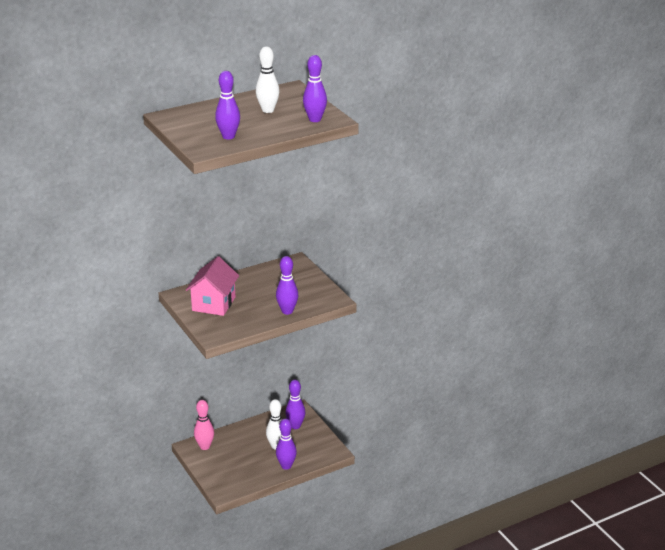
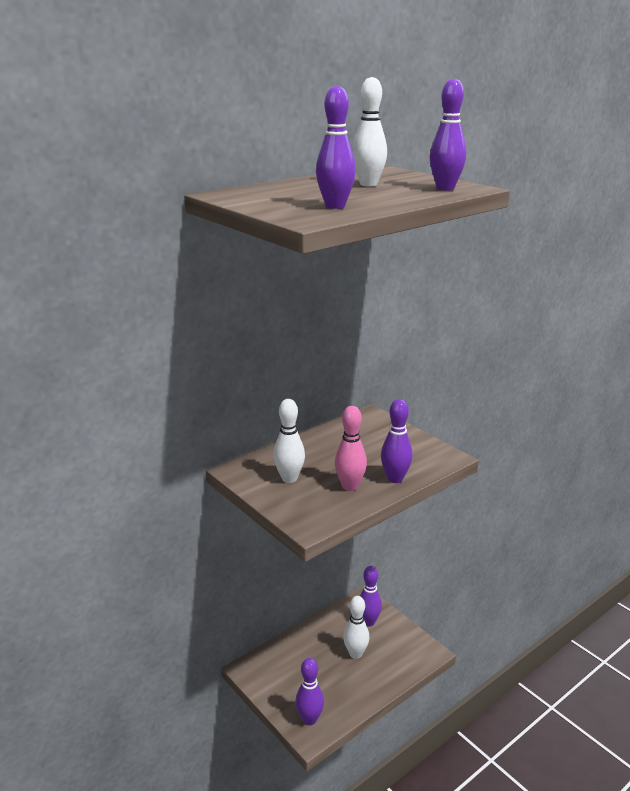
camera: 10 degrees left, 5 degrees down
pink house [186,256,239,316] -> white bowling pin [273,399,305,483]
pink bowling pin [194,400,214,450] -> pink bowling pin moved to [335,406,367,491]
purple bowling pin [276,418,297,470] -> purple bowling pin moved to [295,658,324,725]

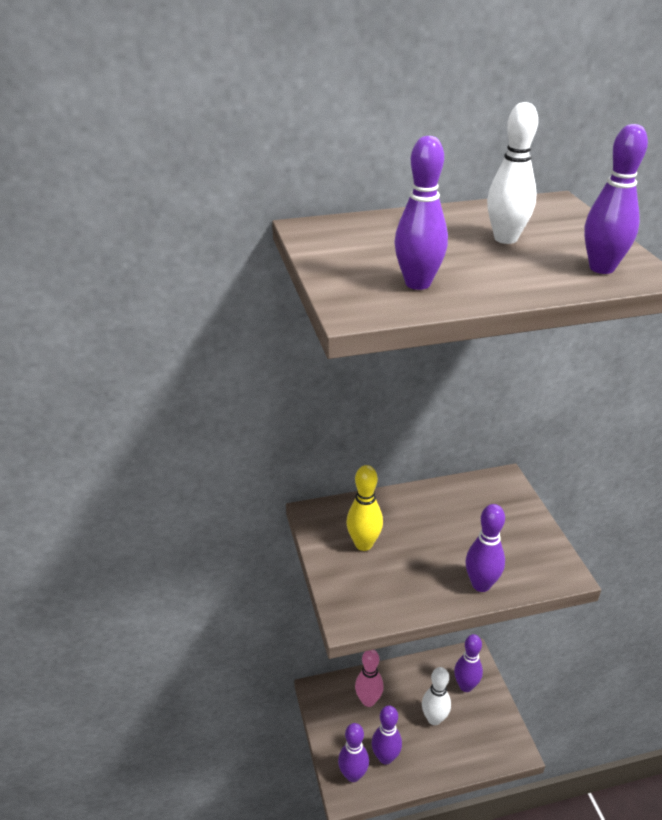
camera: 25 degrees right, 10 degrees up
white bowling pin [273,399,305,483] -> yellow bowling pin [346,465,383,551]
pink bowling pin [335,406,367,491] -> pink bowling pin moved to [355,650,384,707]
none -> purple bowling pin [372,706,402,765]

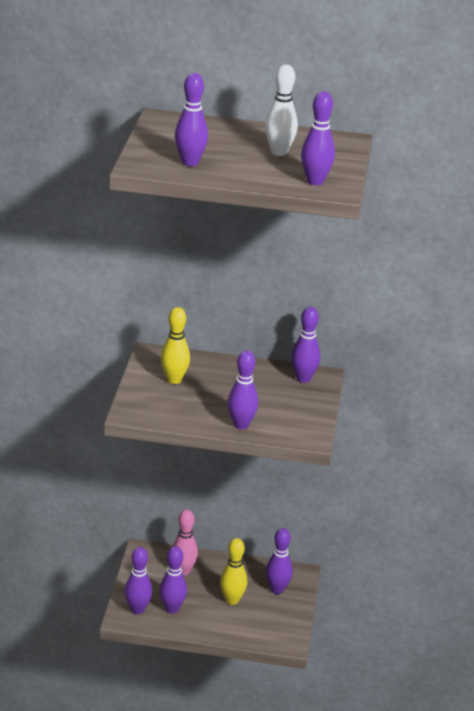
camera: 20 degrees right, 5 degrees down
white bowling pin [422,667,451,725] -> yellow bowling pin [220,538,247,605]
none -> purple bowling pin [291,307,320,383]

